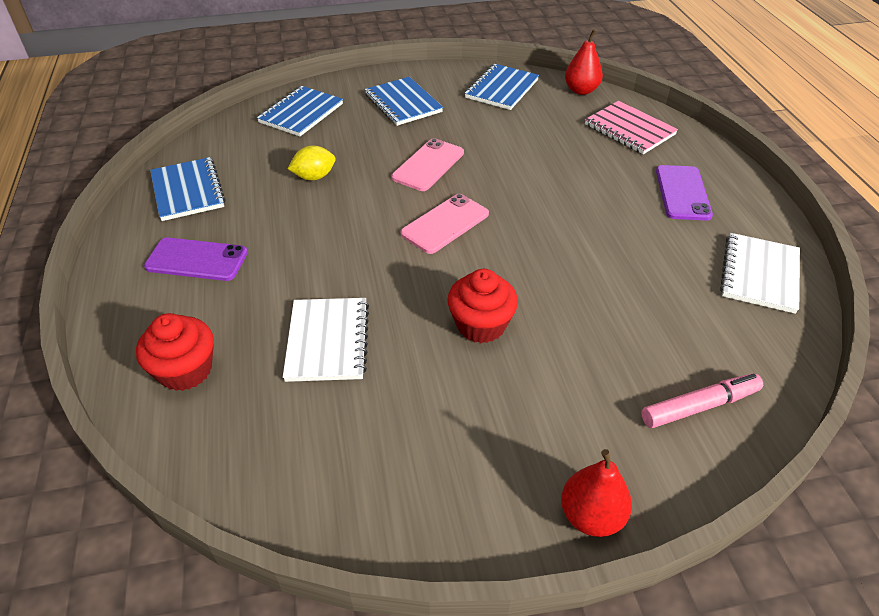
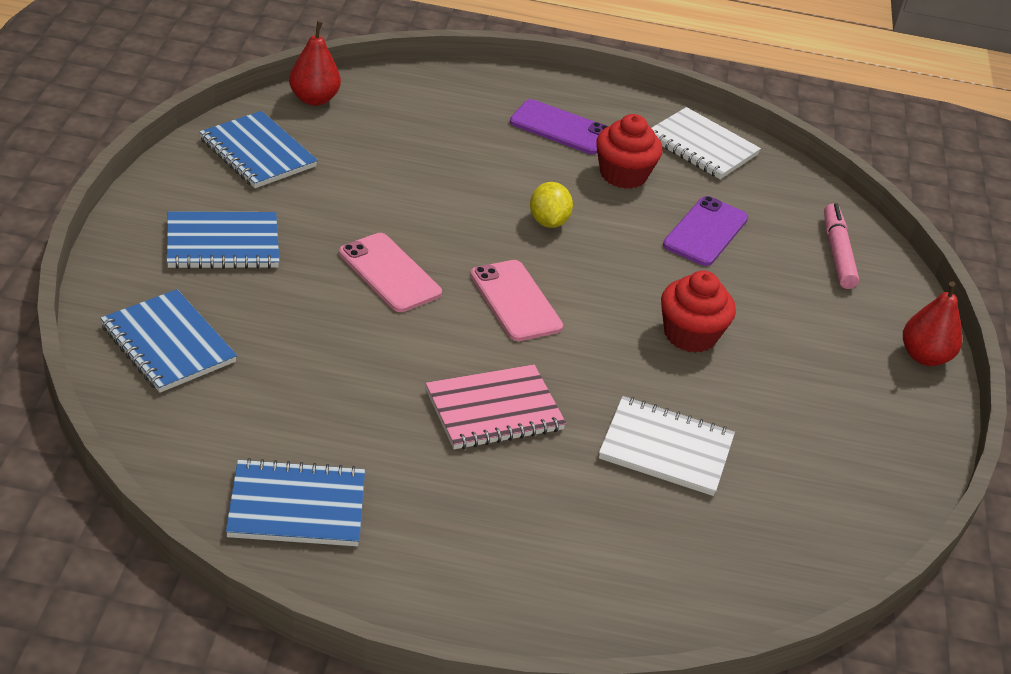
camera: 75 degrees left, 5 degrees down
red cupcake [136,313,214,391] -> red cupcake moved to [596,114,663,189]
purple phone [144,237,248,281] -> purple phone moved to [663,196,748,266]
yellow lemon [288,146,336,180] -> yellow lemon moved to [530,182,573,228]
pink notebook [585,101,678,154] -> pink notebook moved to [425,365,566,449]

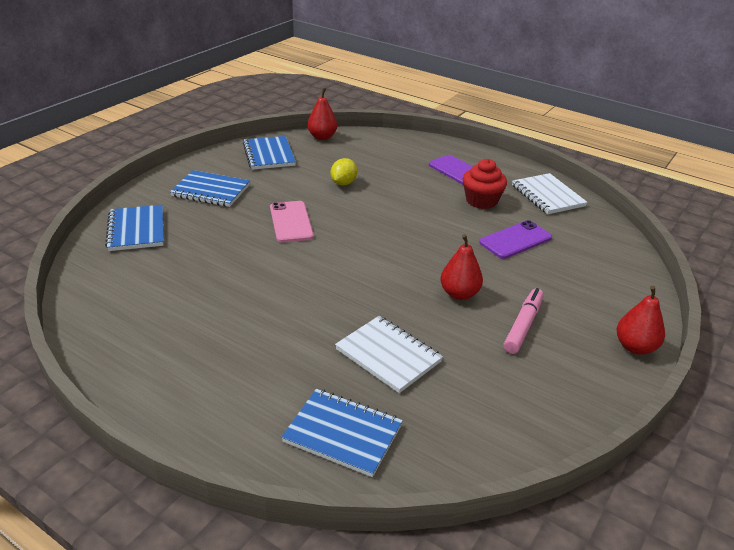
camera: 30 degrees right, 5 degrees down
blue notebook [226,458,365,546] -> blue notebook moved to [281,389,403,477]
pink notebook [425,365,566,449] -> none
pink phone [470,260,563,341] -> none
yellow lemon [530,182,573,228] -> yellow lemon moved to [331,158,357,186]
red cupcake [661,271,736,353] -> red pear [440,234,483,300]
pink marker [824,203,859,289] -> pink marker moved to [504,288,544,354]

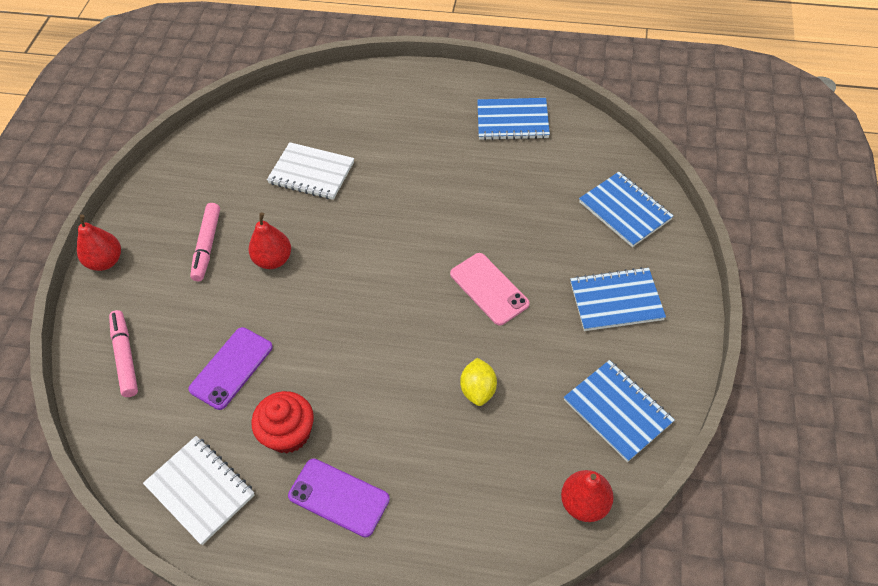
camera: 160 degrees right, 20 degrees up
blue notebook [281,389,403,477] -> blue notebook moved to [477,98,550,140]
none -> pink marker [109,310,138,397]

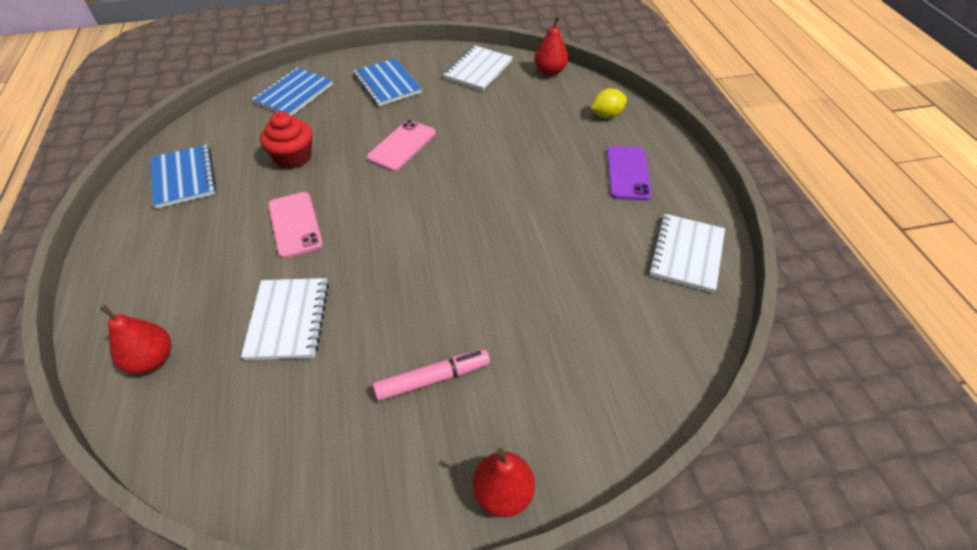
camera: 115 degrees left, 5 degrees down
pink marker [109,310,138,397] -> none
purple phone [188,327,273,410] -> none
red pear [249,212,291,269] -> red pear moved to [100,305,171,374]
red cupcake [252,391,314,453] -> red cupcake moved to [260,112,312,169]
yellow lemon [460,358,497,406] -> yellow lemon moved to [590,88,627,118]
blue notebook [564,360,675,462] -> white notebook [443,46,513,91]
none -> pink phone [268,192,323,258]

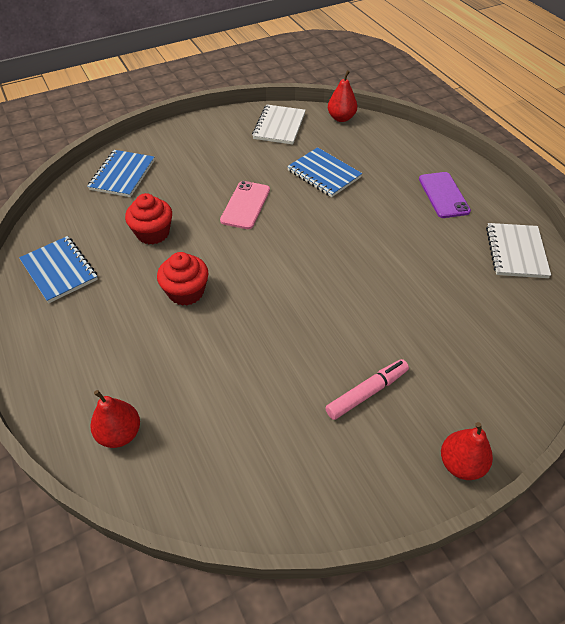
camera: 15 degrees left, 0 degrees up
white notebook [241,278,329,360] -> none
pink phone [268,192,323,258] -> red cupcake [157,252,208,306]
blue notebook [353,58,422,106] -> blue notebook moved to [287,147,362,197]
yellow lemon [590,88,627,118] -> none

